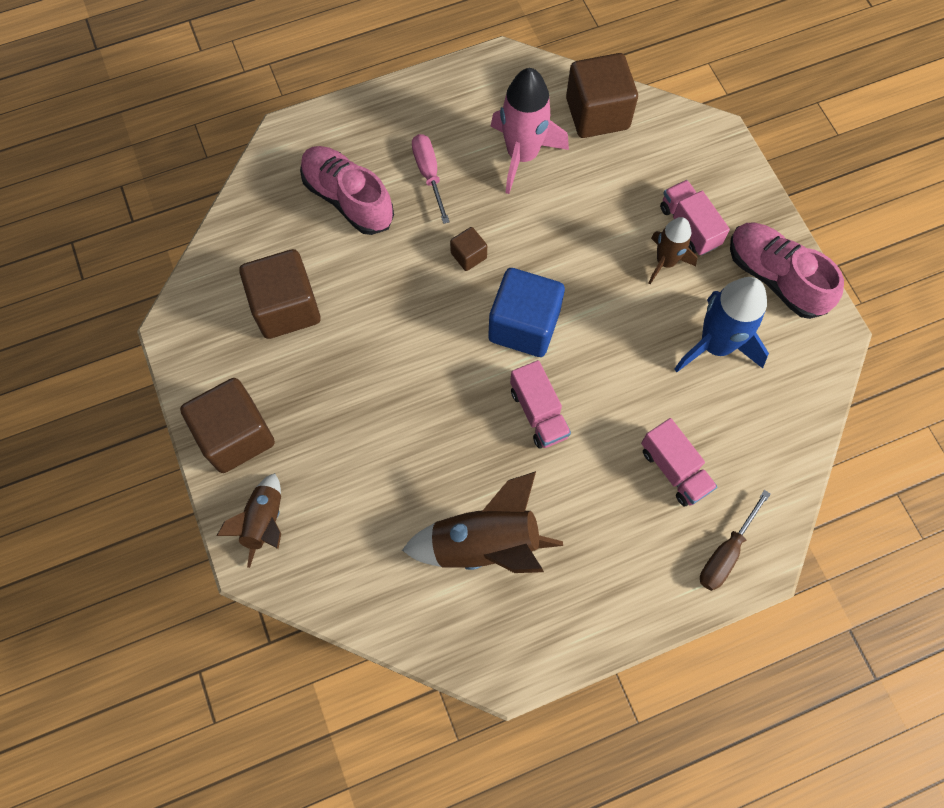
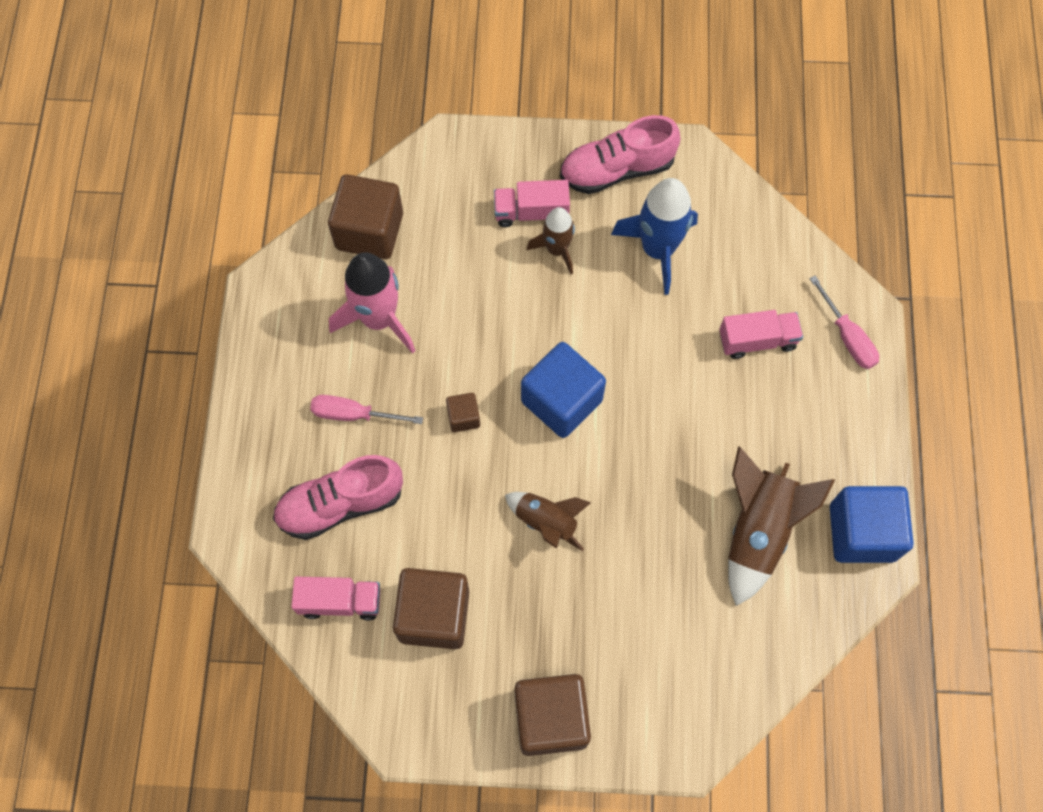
camera: 65 degrees left, 0 degrees up
brown rocket [217,473,281,568] -> brown rocket moved to [505,492,591,551]
pink truck [510,360,571,449] -> pink truck moved to [291,577,380,620]
brown screwdriver [700,490,771,591] -> pink screwdriver [810,276,879,369]
none -> blue cube [830,486,914,563]

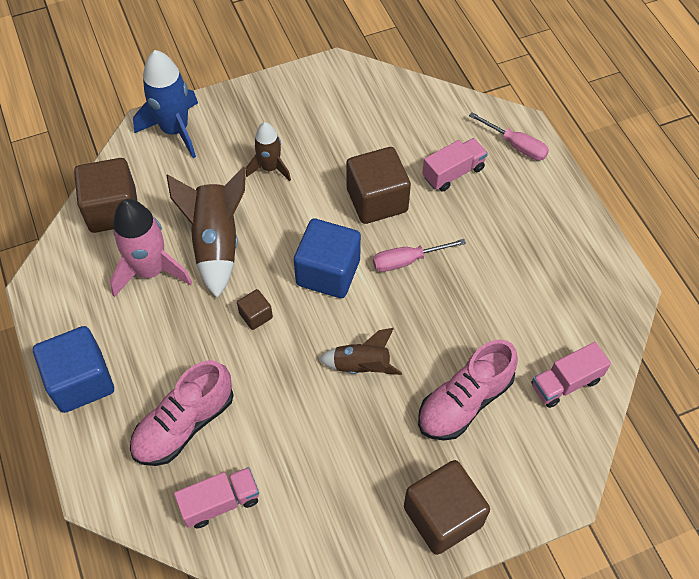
camera: 25 degrees left, 10 degrees down
pink screwdriver [310,395,423,424] -> pink screwdriver moved to [373,239,466,272]
brown cube [393,568,469,649] -> brown cube moved to [346,147,411,224]
pink truck [494,180,570,227] -> pink truck moved to [531,342,611,408]
pink shoe [560,115,680,194] -> pink shoe moved to [418,339,518,441]
blue rocket [611,178,698,295] -> blue rocket moved to [133,50,198,158]
brown rocket [728,446,835,606] -> brown rocket moved to [166,167,246,298]
blue cube [830,486,914,563] -> blue cube moved to [33,326,114,413]

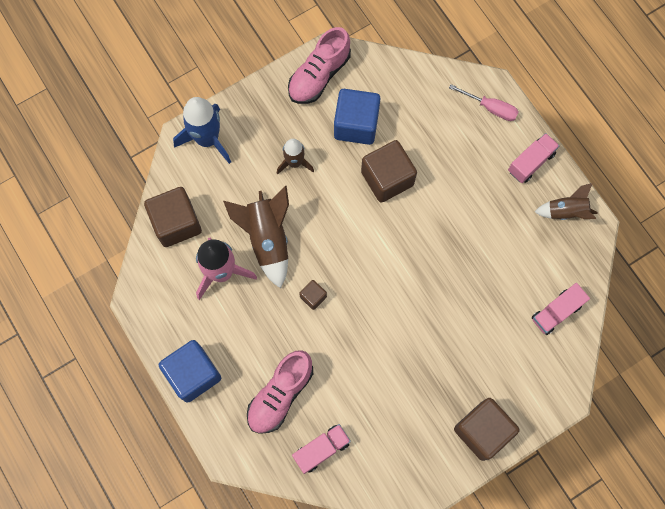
camera: 10 degrees left, 15 degrees up
blue cube [294,219,361,298] -> blue cube moved to [334,89,381,145]
brown rocket [319,328,402,375] -> brown rocket moved to [535,183,598,220]
pink screwdriver [373,239,466,272] -> none
pink shoe [418,339,518,441] -> pink shoe moved to [288,27,351,104]
pink truck [422,138,488,192] -> pink truck moved to [508,133,559,183]

